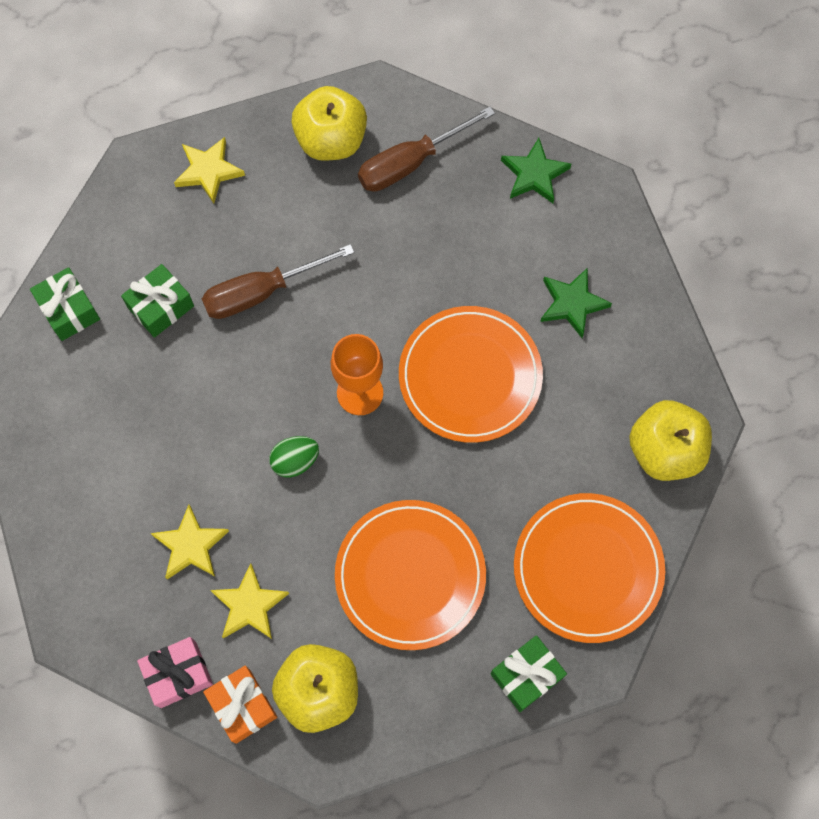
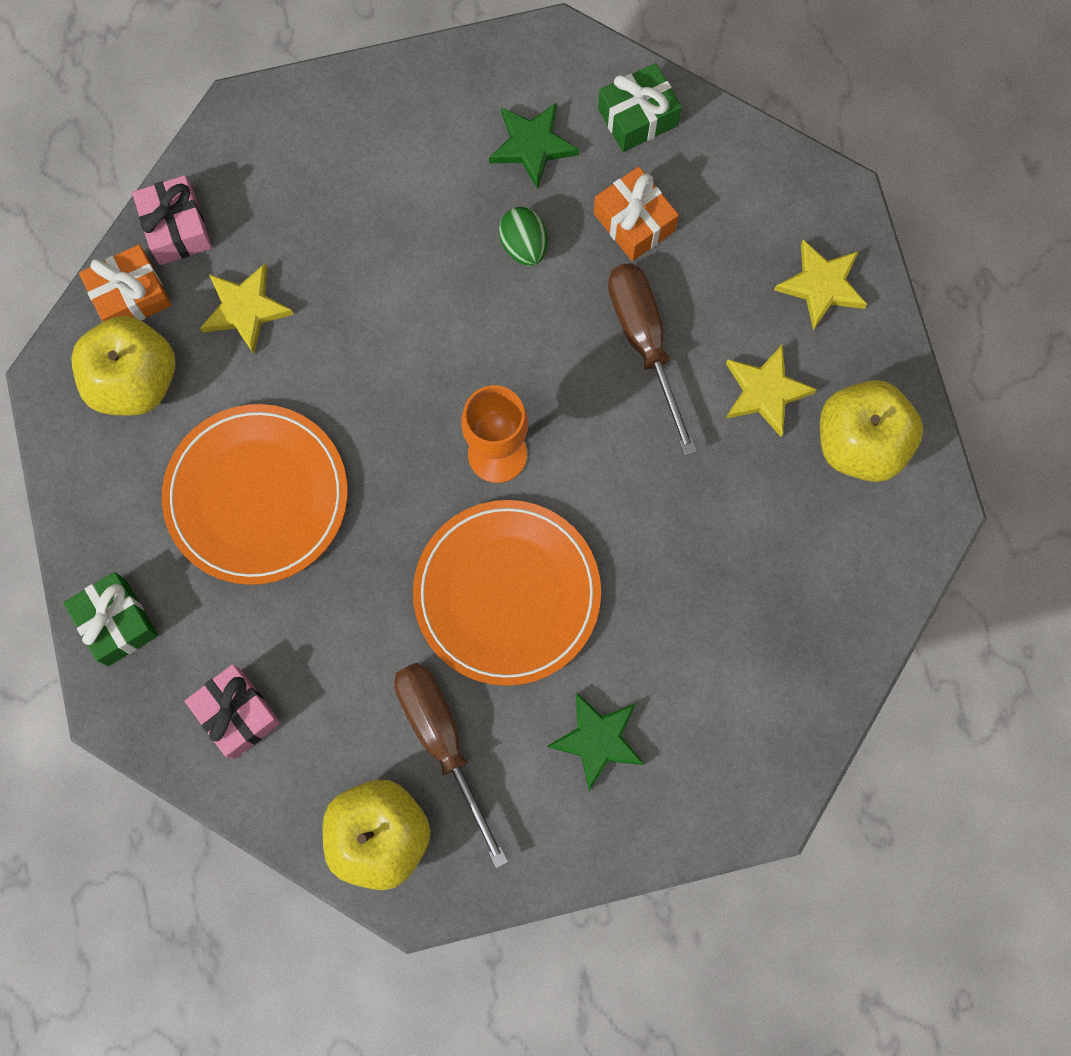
camera: 95 degrees right, 5 degrees up
green gift [121,264,194,338] -> orange gift [594,166,679,261]
yellow star [150,505,229,579] -> yellow star moved to [726,344,817,437]
green egg [269,436,319,477] -> green egg moved to [499,207,548,266]
brown screwdriver [358,107,495,192] -> brown screwdriver moved to [394,663,508,868]
green star [501,138,571,203] -> green star moved to [489,102,579,189]
orange plate [514,493,665,643] -> pink gift [185,664,281,760]

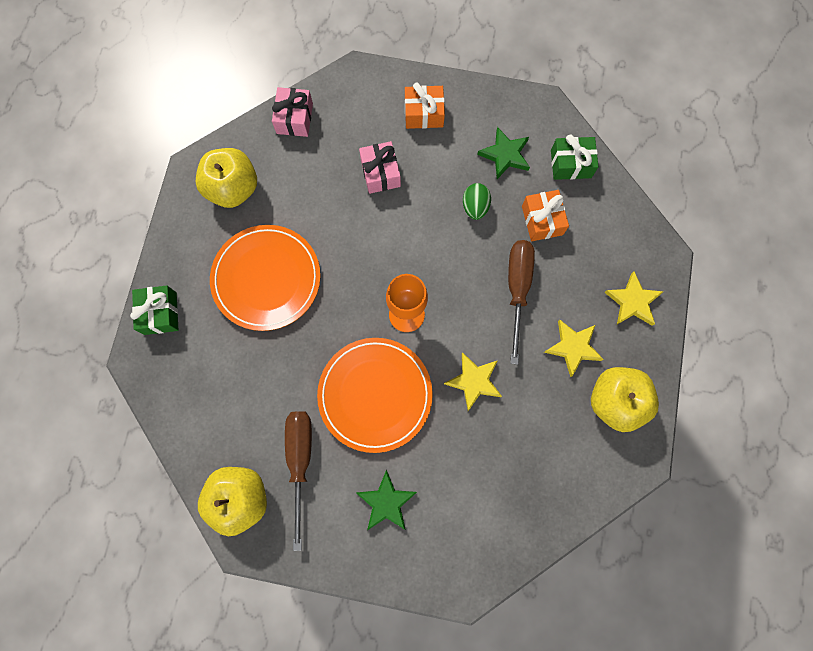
camera: 25 degrees right, 0 degrees up
orange gift [79,245,171,322] -> orange gift moved to [405,82,445,129]
pink gift [185,664,281,760] -> pink gift moved to [359,141,401,194]
yellow star [200,264,294,354] -> yellow star moved to [444,352,502,411]

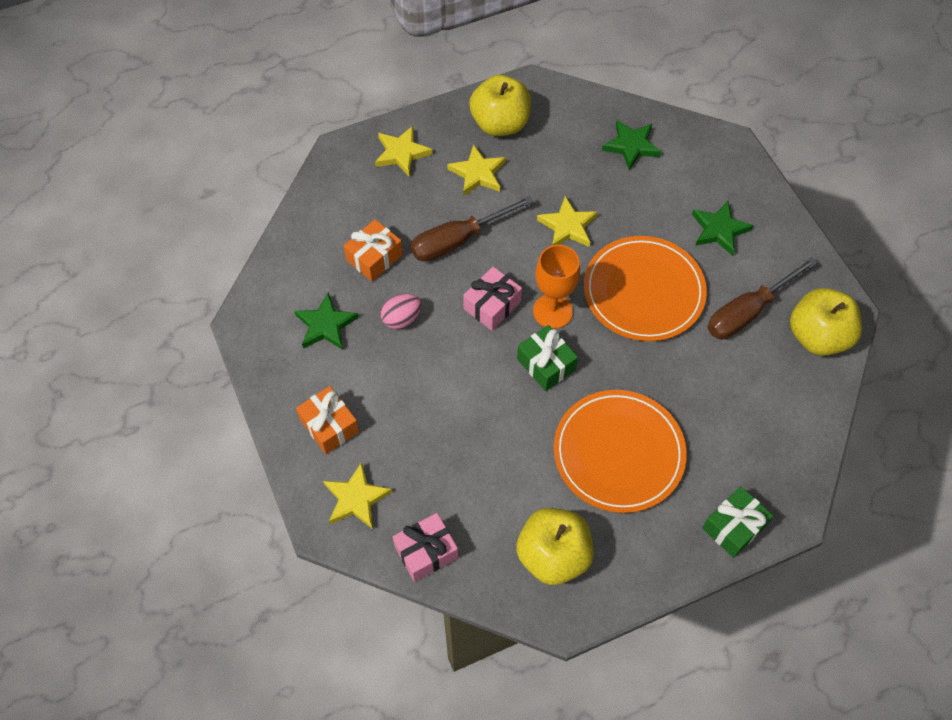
camera: 125 degrees left, 15 degrees down
pink gift [359,141,401,194] -> pink gift moved to [463,267,522,331]
green egg [463,183,491,220] -> pink egg [381,294,422,329]
green gift [551,135,599,180] -> green gift moved to [517,325,578,391]
none -> yellow star [323,462,392,529]
none -> green star [602,120,661,170]

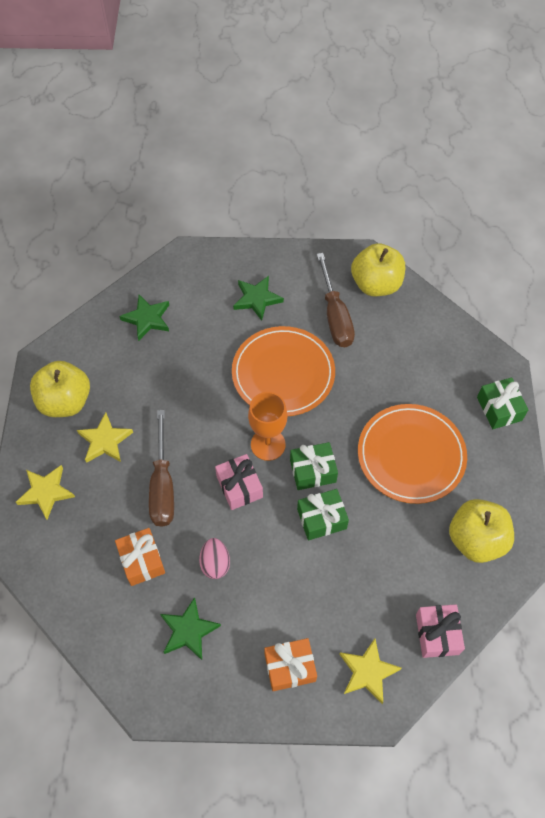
camera: 65 degrees left, 0 degrees up
yellow star [537,196,598,247] -> none
none -> green gift [297,489,349,540]

